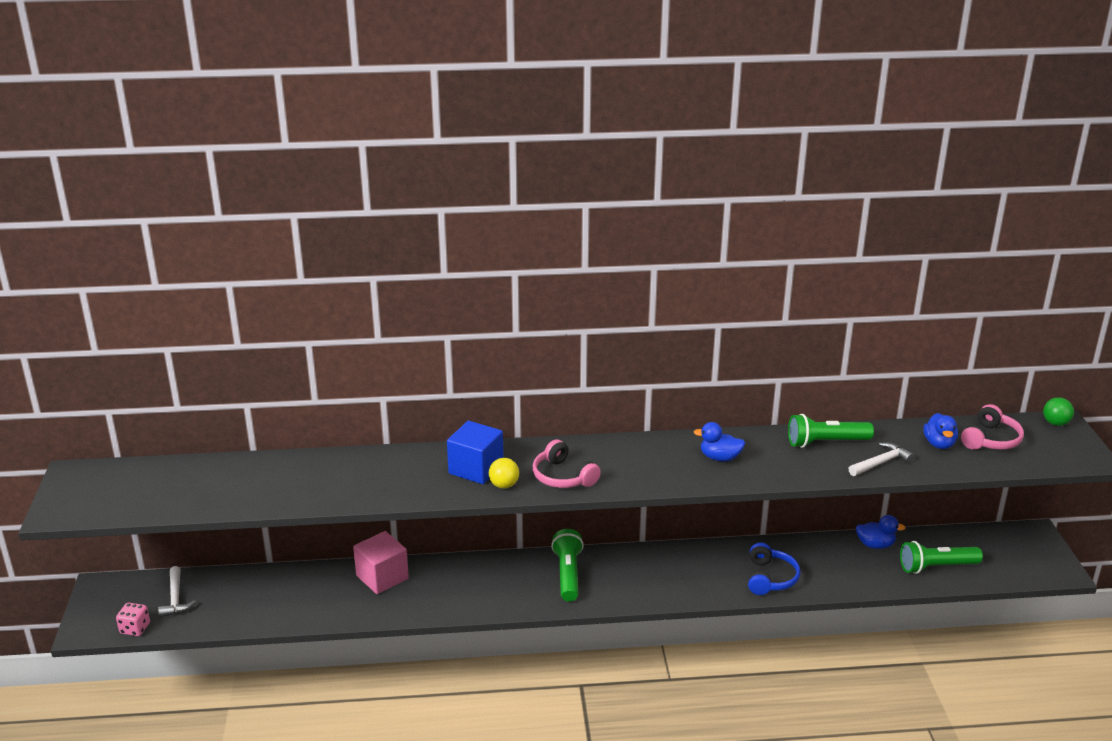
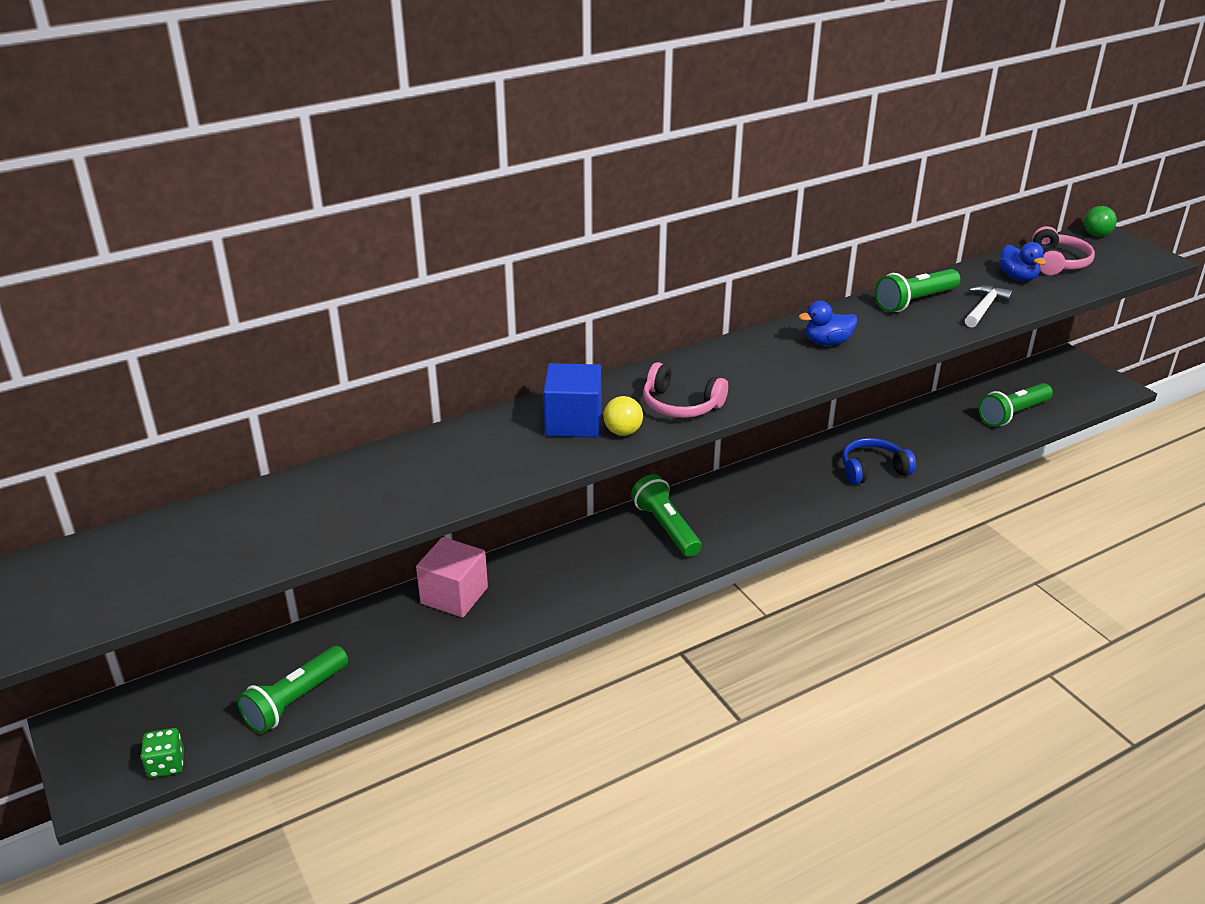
camera: 25 degrees left, 5 degrees up
pink dice [116,603,150,636] -> green dice [141,728,184,778]
white hammer [158,566,196,617] -> none
blue headphones [748,543,801,595] -> blue headphones turned 90 degrees counterclockwise [842,438,916,484]
blue duck [856,515,906,549] -> none
none -> green flashlight [237,646,348,733]

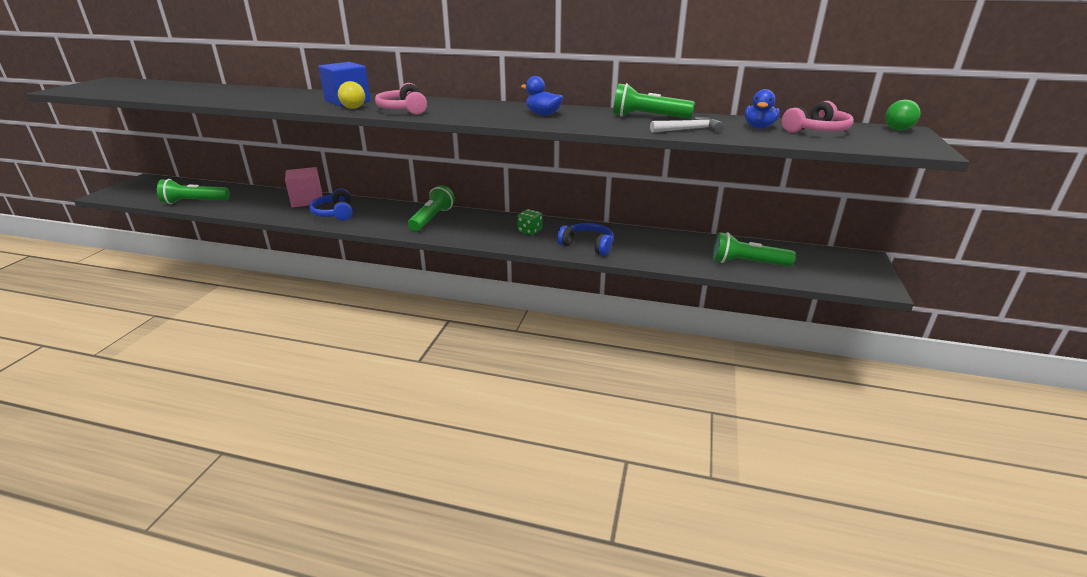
camera: 45 degrees right, 5 degrees down
green dice [141,728,184,778] -> green dice moved to [517,209,542,235]
none -> blue headphones [309,188,352,220]

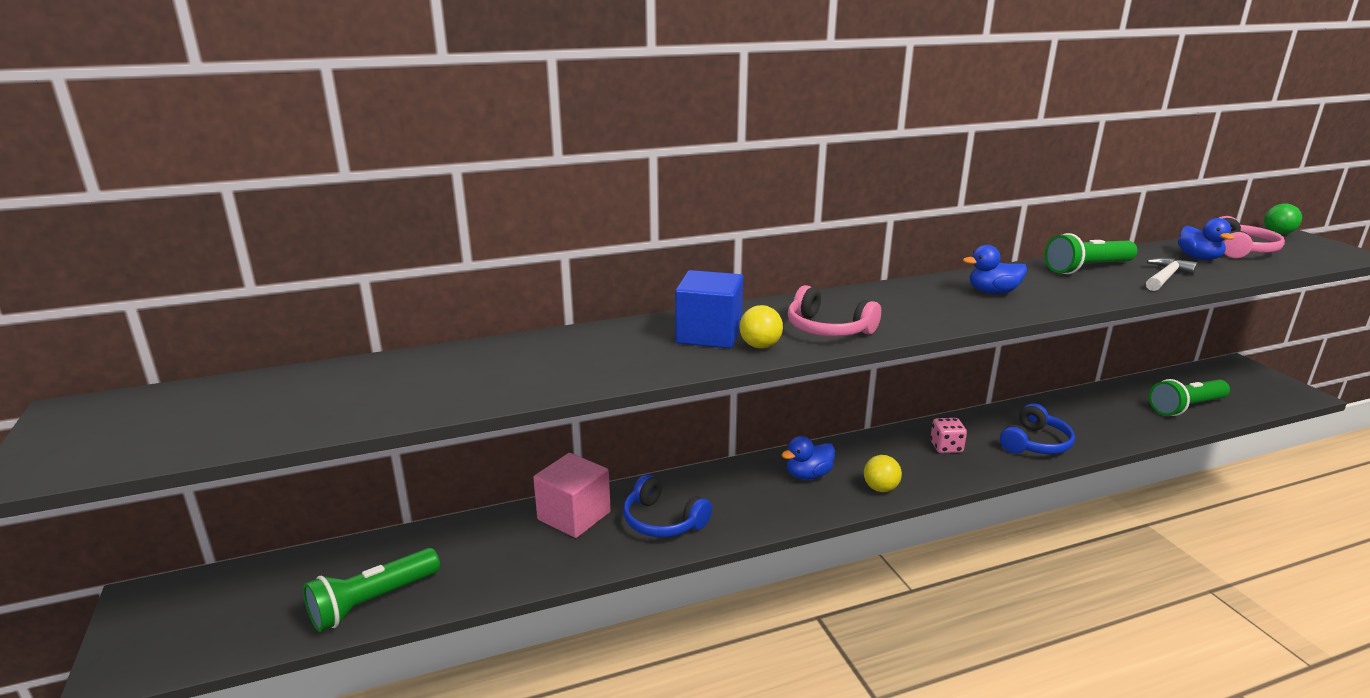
camera: 35 degrees left, 5 degrees down
green flashlight [408,185,455,231] -> blue duck [782,436,835,480]
green dice [517,209,542,235] -> pink dice [930,418,967,453]
blue headphones [557,223,614,256] -> blue headphones turned 135 degrees clockwise [1000,403,1075,454]
none -> yellow ball [864,455,902,492]

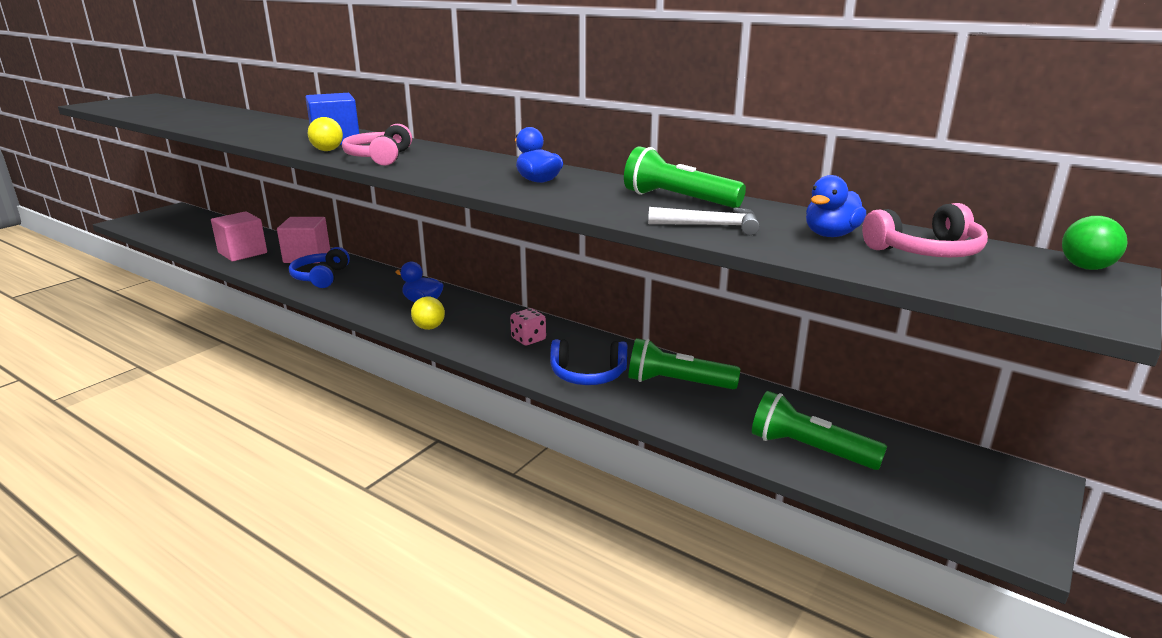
camera: 55 degrees right, 0 degrees up
green flashlight [303,548,440,632] -> green flashlight moved to [628,338,740,389]
none -> pink cube [211,211,267,261]

